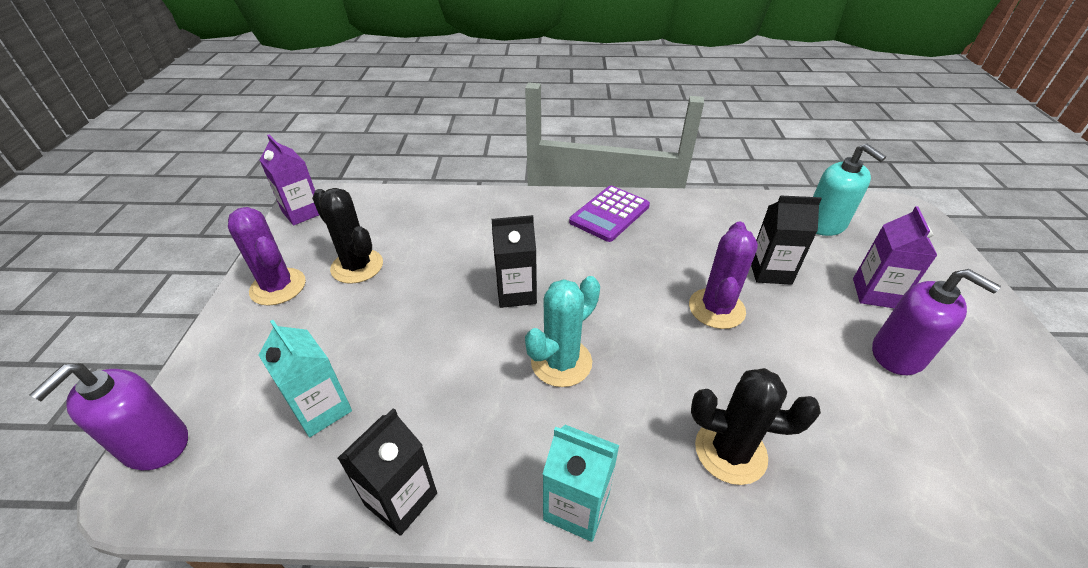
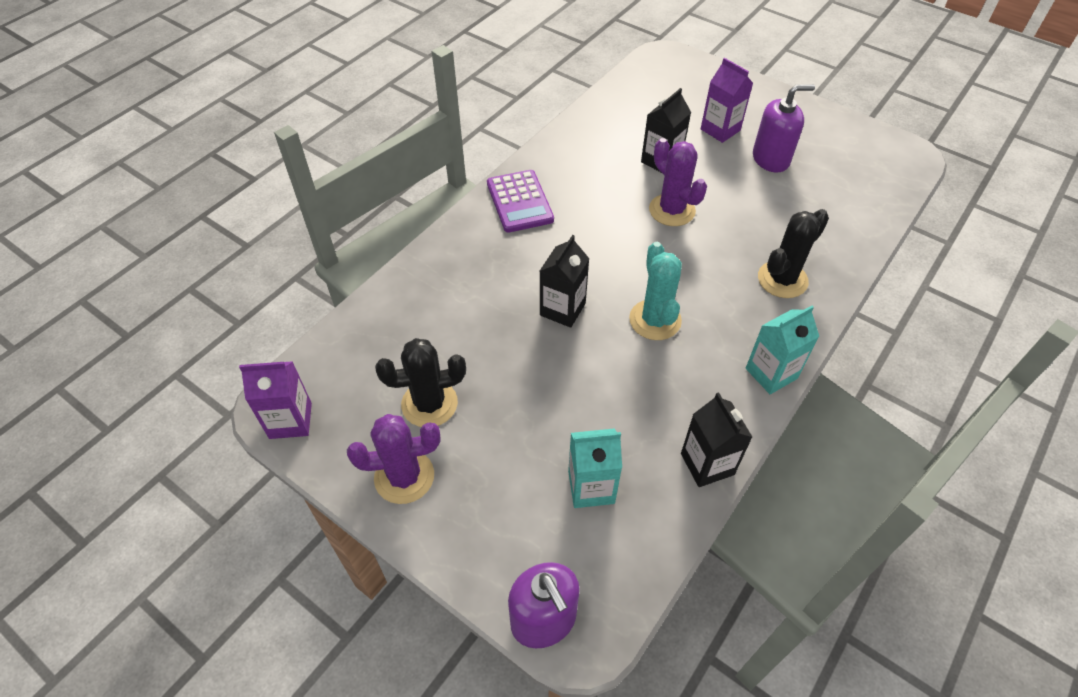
camera: 55 degrees left, 10 degrees up
turquoise soap dispenser [813,144,886,236] -> none

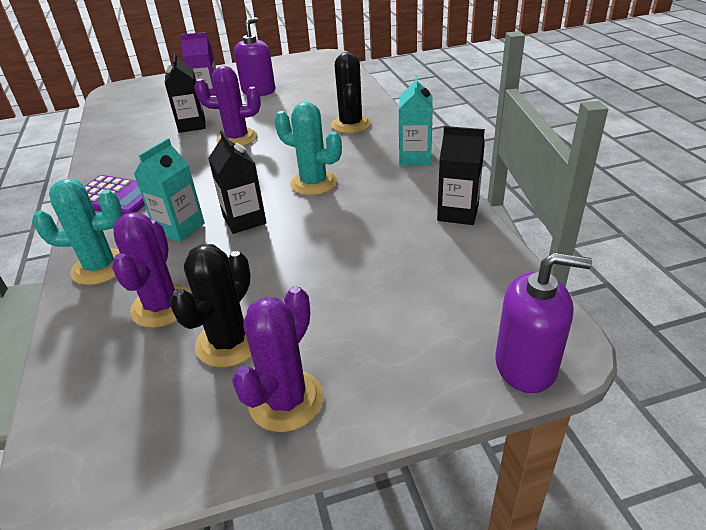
camera: 50 degrees left, 15 degrees down
purple carton [239,361,312,439] -> none
turquoise carton [568,429,622,508] -> turquoise carton moved to [134,138,205,242]
none -> turquoise cactus [32,179,122,285]
none -> purple cactus [112,212,192,328]

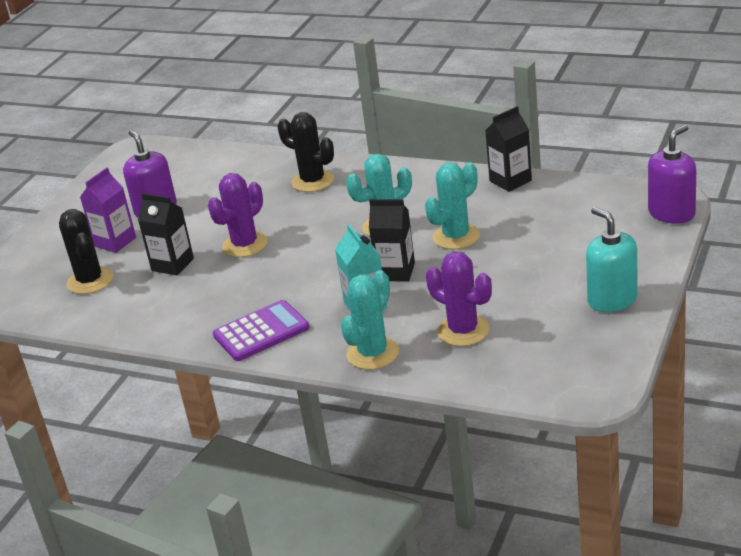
camera: 50 degrees left, 5 degrees down
black cactus [169,244,252,367] -> black cactus moved to [59,209,113,294]
purple cactus [232,286,324,432] -> turquoise soap dispenser [586,207,638,312]
turquoise carton [399,75,433,166] -> none
none -> turquoise cactus [425,162,480,249]

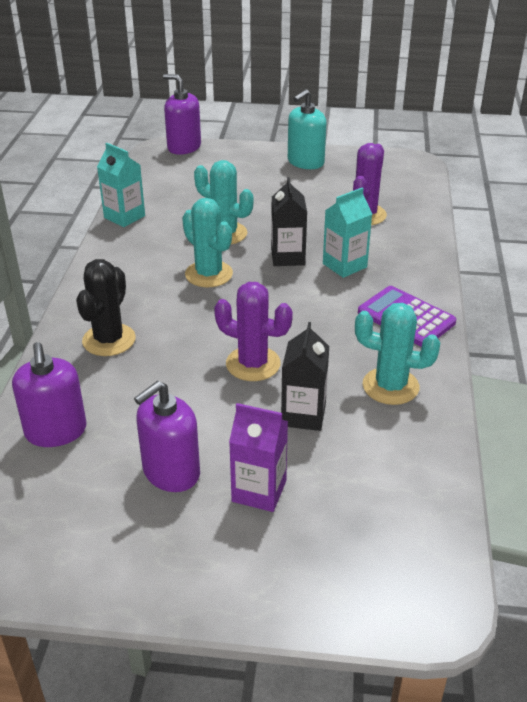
camera: 110 degrees left, 5 degrees up
black cactus [59,209,113,294] -> none
turquoise cactus [341,270,399,370] -> turquoise cactus moved to [355,303,440,405]
black carton [485,106,532,192] -> turquoise carton [97,143,145,227]
none -> purple soap dispenser [12,342,86,447]

